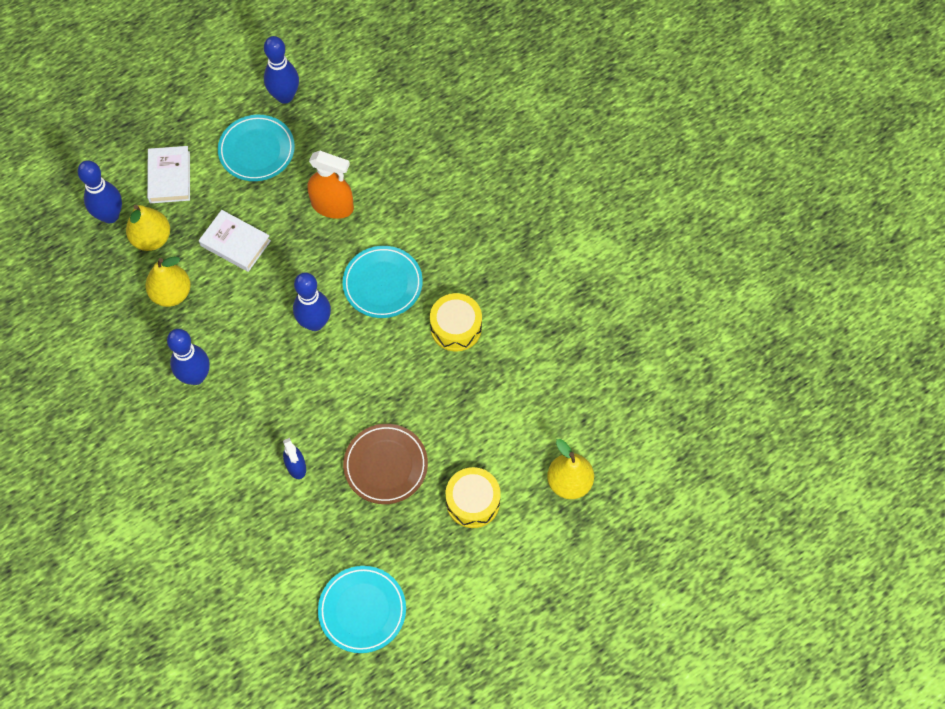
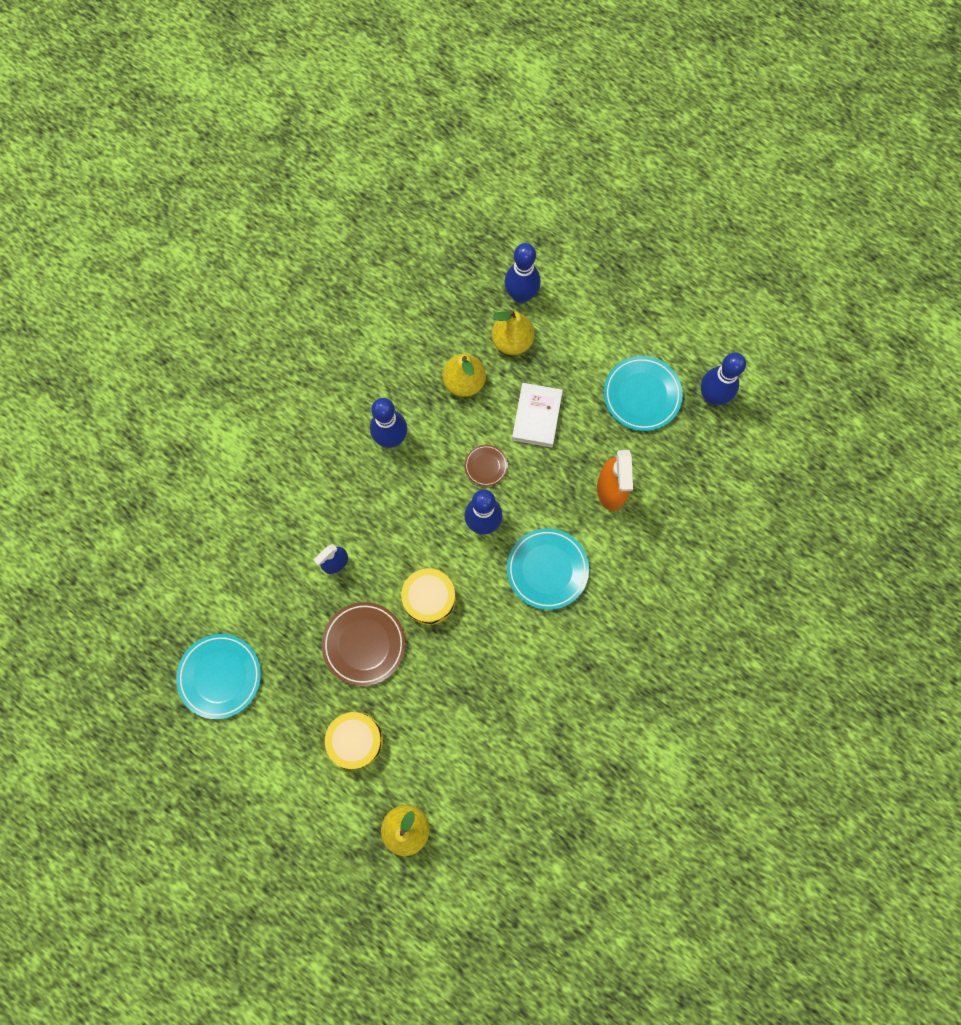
camera: 70 degrees right, 10 degrees up
white book [147,146,190,203] -> none
yellow drum [430,293,482,351] -> yellow drum moved to [401,568,456,625]
none -> brown plate [465,445,508,486]

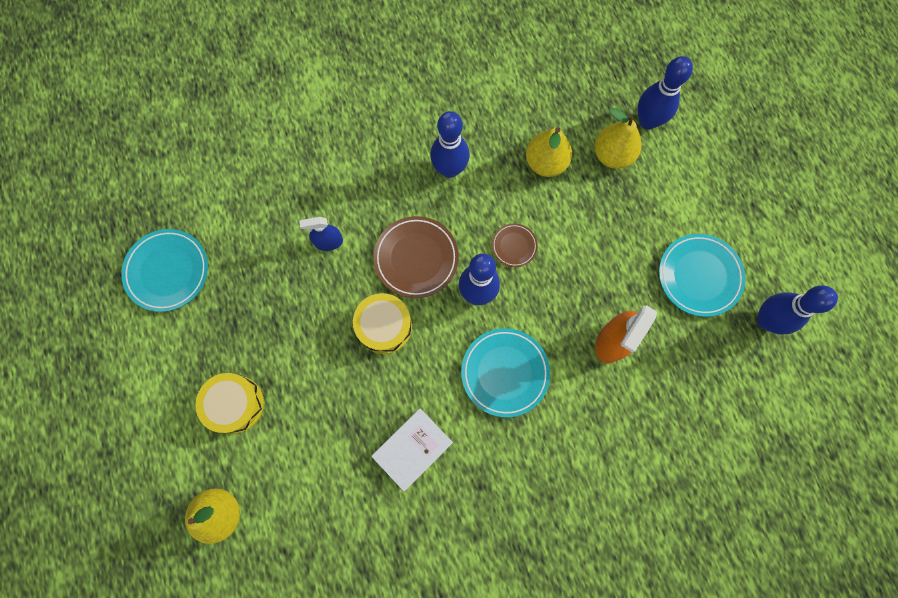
camera: 35 degrees right, 0 degrees up
brown plate [322,602,406,686] -> brown plate moved to [373,216,459,298]
white book [512,383,563,447] -> white book moved to [372,408,453,492]

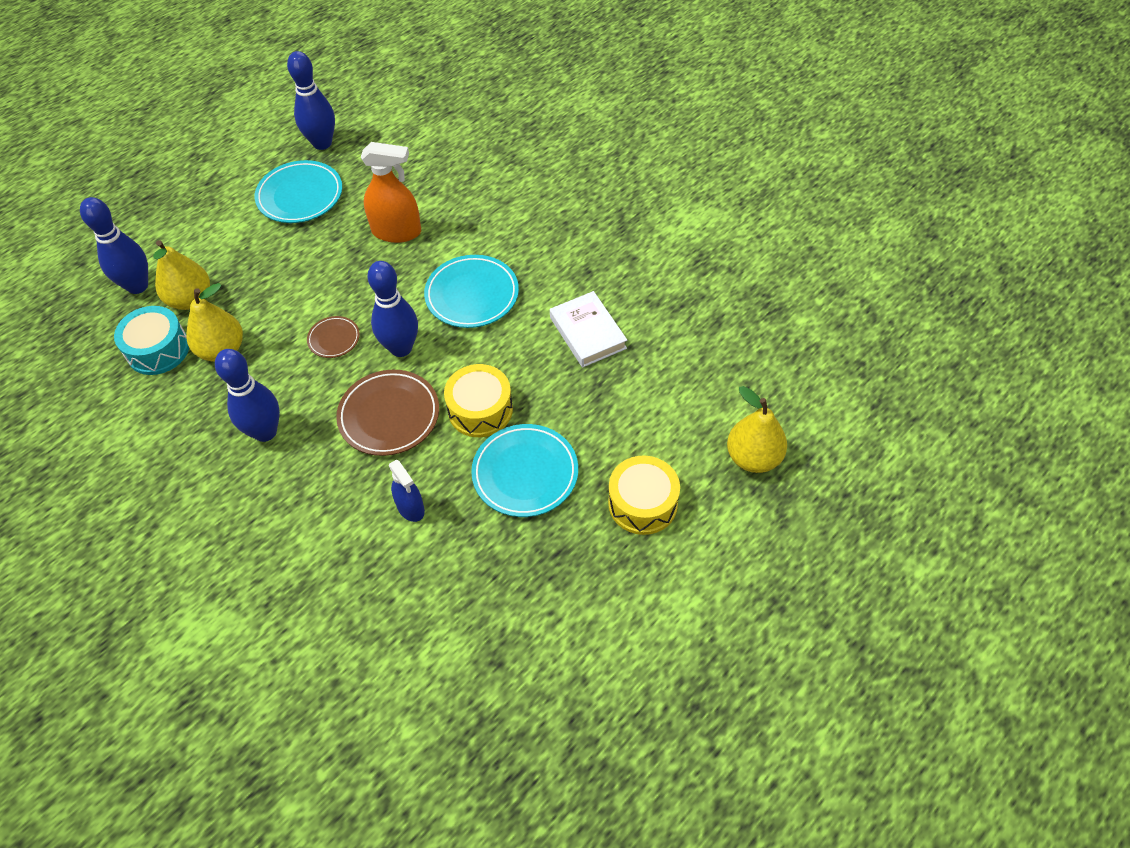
camera: 115 degrees left, 20 degrees down
turquoise plate [121,229,208,312] -> turquoise plate moved to [471,424,578,517]
white book [372,408,453,492] -> white book turned 45 degrees clockwise [550,291,627,368]
none -> turquoise drum [114,306,189,375]

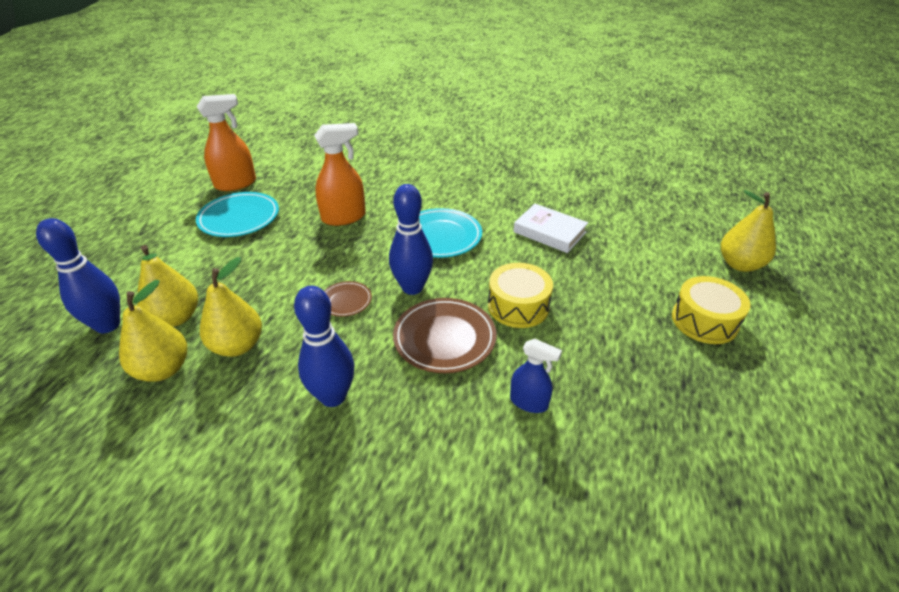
camera: 30 degrees left, 15 degrees down
turquoise drum [114,306,189,375] -> yellow pear [119,280,187,382]
blue bowling pin [287,51,335,150] -> orange spray bottle [197,94,256,191]
turquoise plate [471,424,578,517] -> none

